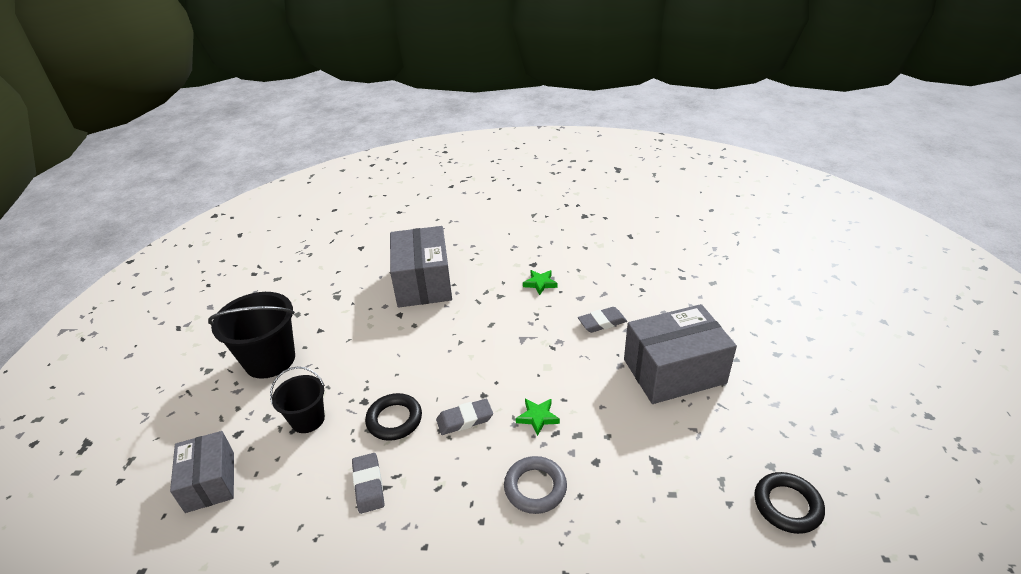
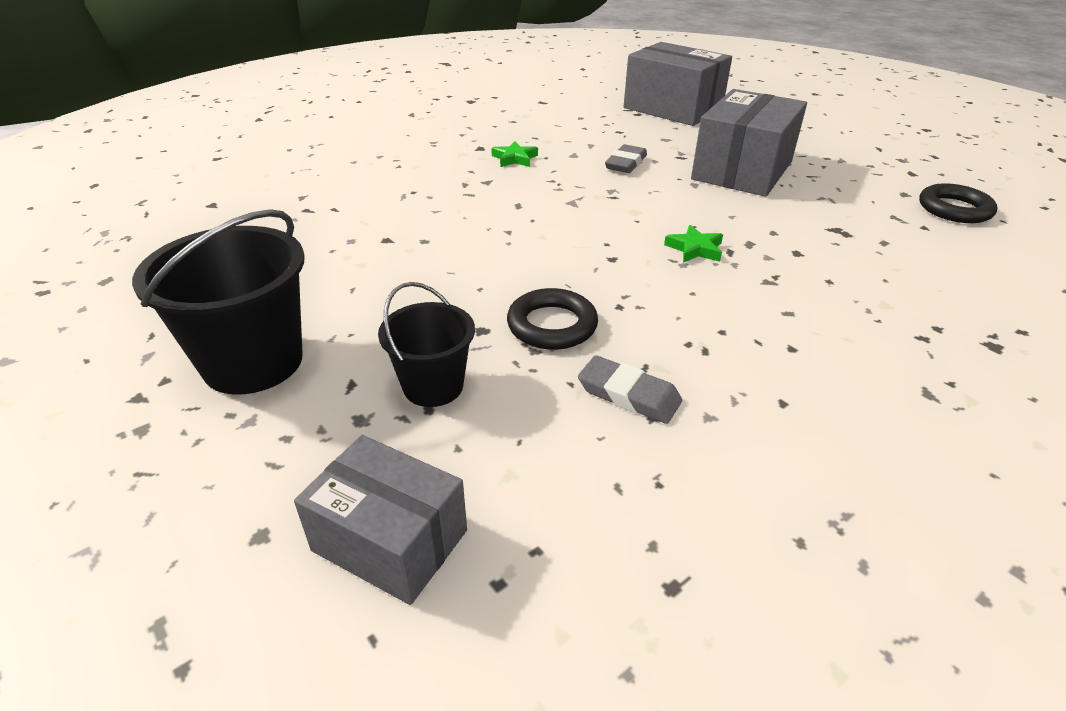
camera: 45 degrees left, 0 degrees up
grey box [390,226,452,308] -> grey box moved to [623,42,732,126]
grey eraser [436,399,493,435] -> none
grey ring [504,456,567,514] -> none

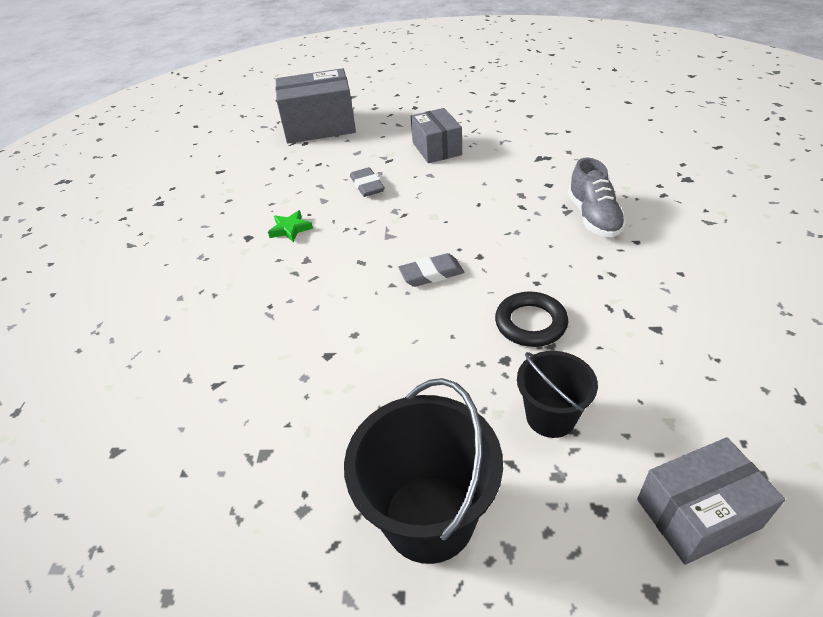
camera: 45 degrees left, 5 degrees up
grey eraser [578,355,682,424] -> grey eraser moved to [398,253,464,287]
green star [664,225,723,263] -> none
grey box [691,89,807,197] -> grey box [411,108,462,163], size x0.62
black ring [919,183,998,223] -> none
none -> grey shoe [568,158,626,238]

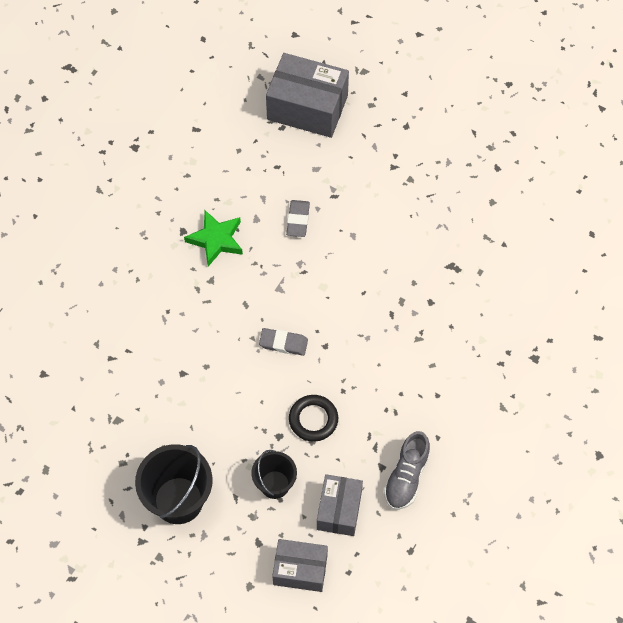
camera: 25 degrees right, 20 degrees up
green star [268,210,313,242] -> green star [184,210,243,266], size x1.67
grey box [411,108,462,163] -> grey box moved to [317,474,363,536]
grey shoe [568,158,626,238] -> grey shoe moved to [384,431,430,510]

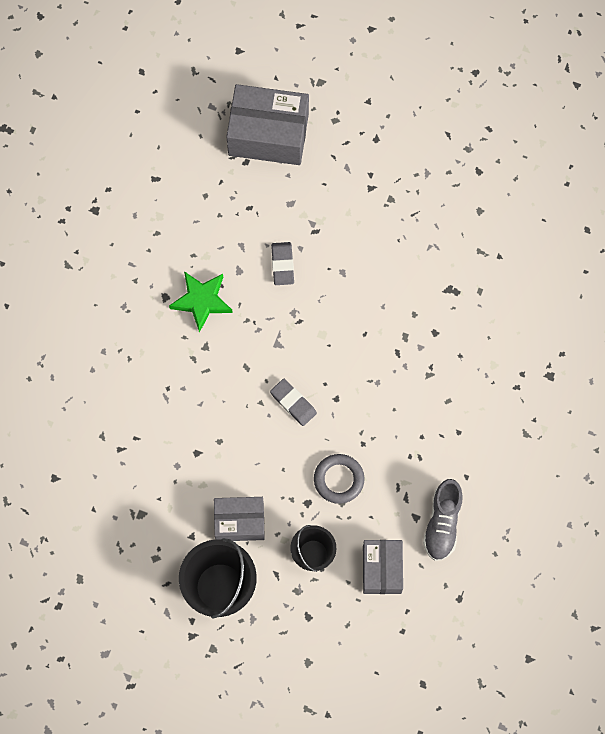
camera: 10 degrees left, 10 degrees up
grey eraser [259,328,308,356] -> grey eraser turned 45 degrees clockwise [270,379,317,426]
grey box [273,539,328,592] -> grey box moved to [214,497,265,541]
black ring [289,395,338,442] -> grey ring [314,454,365,504]

